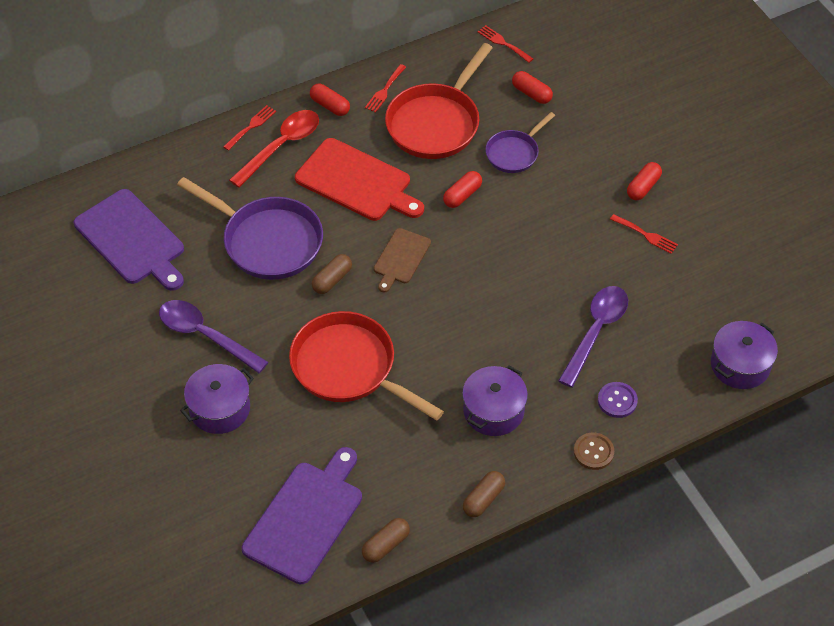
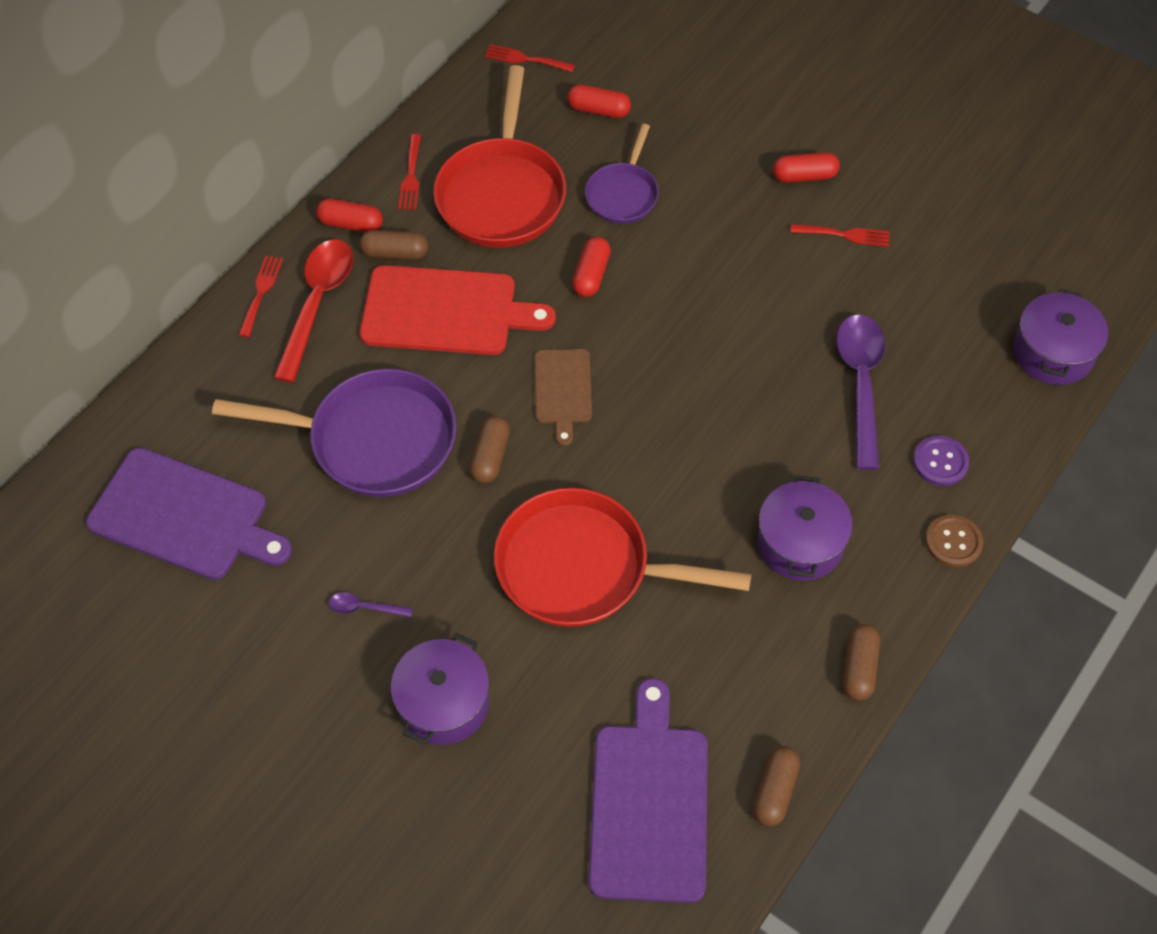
camera: 25 degrees left, 5 degrees up
purple spoon [159,300,268,373] -> purple spoon [329,592,413,617], size x0.44
red capsule [627,162,662,200] -> red capsule turned 75 degrees clockwise [773,152,840,183]
none -> brown capsule [359,230,428,260]

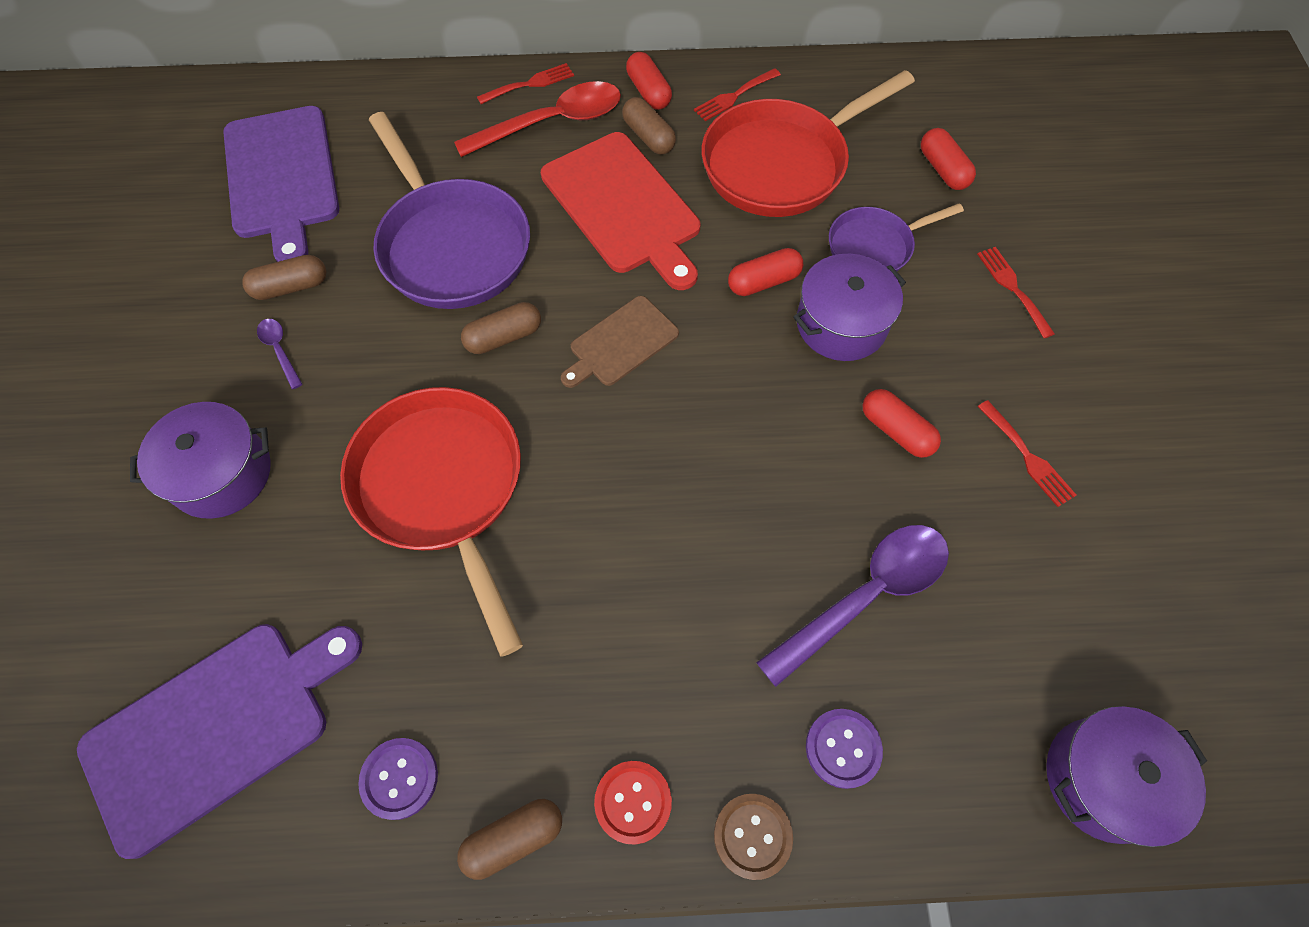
camera: 50 degrees right, 5 degrees up
red fork [485,44,575,72] -> red fork moved to [977,247,1055,338]
brown capsule [753,746,800,826] -> brown capsule moved to [242,255,326,300]
purple pot [758,475,853,581] -> purple pot moved to [793,254,906,361]
red capsule [773,152,840,183] -> red capsule moved to [863,389,941,458]
none -> purple button [358,738,438,820]
none -> red button [594,761,672,845]

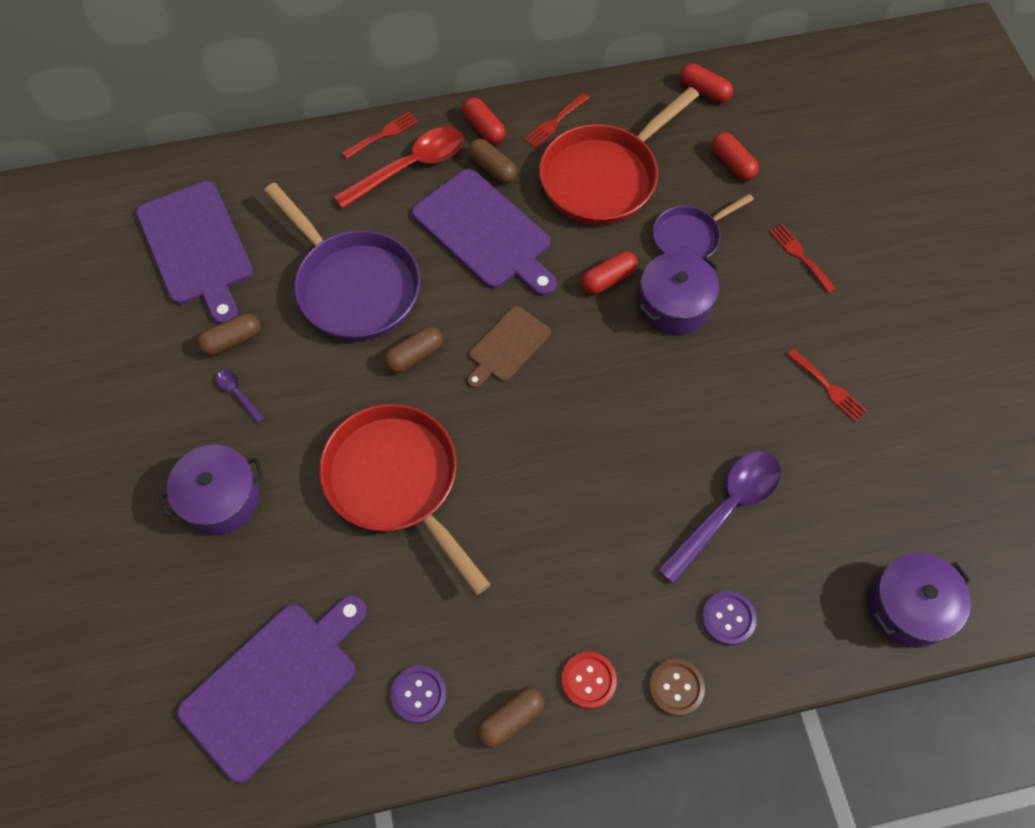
camera: 10 degrees left, 0 degrees up
red cutting board [541,132,700,290] -> purple cutting board [412,169,557,296]
red capsule [863,389,941,458] -> red capsule moved to [680,63,733,103]

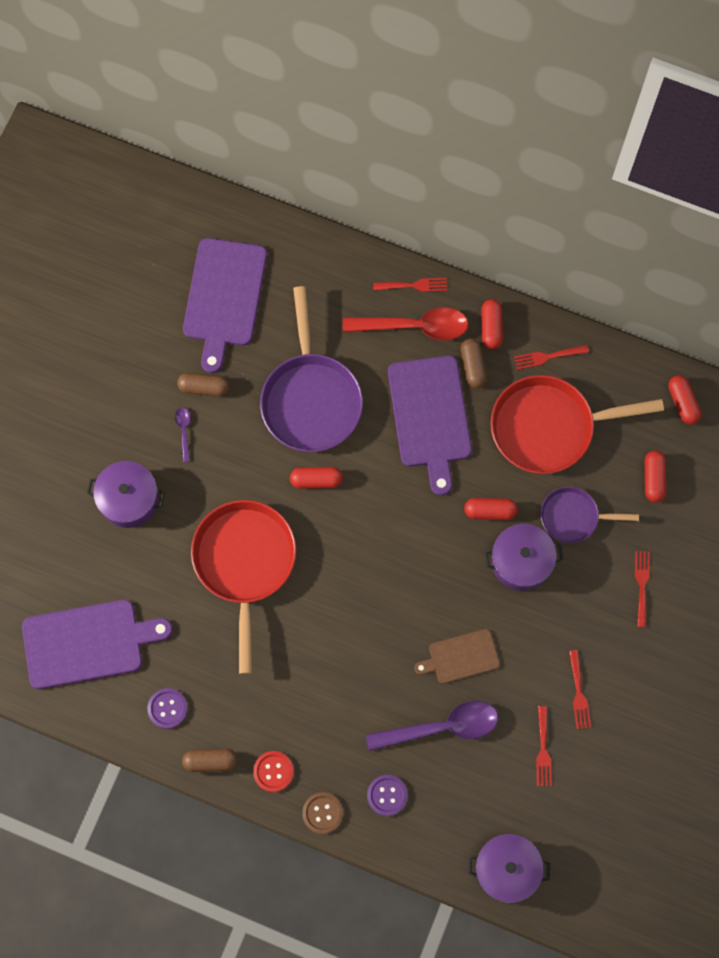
camera: 35 degrees right, 10 degrees up
brown capsule [384,326,443,373] -> red capsule [290,467,343,489]
brown cutting board [467,306,551,388] -> brown cutting board moved to [414,629,500,684]
none -> red fork [536,706,552,786]

